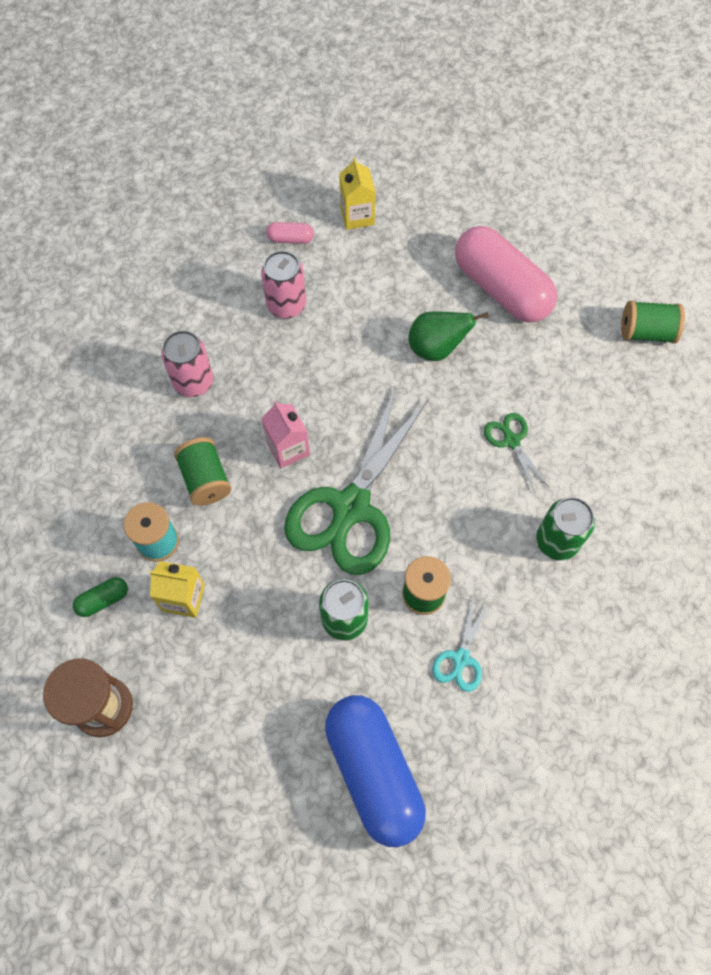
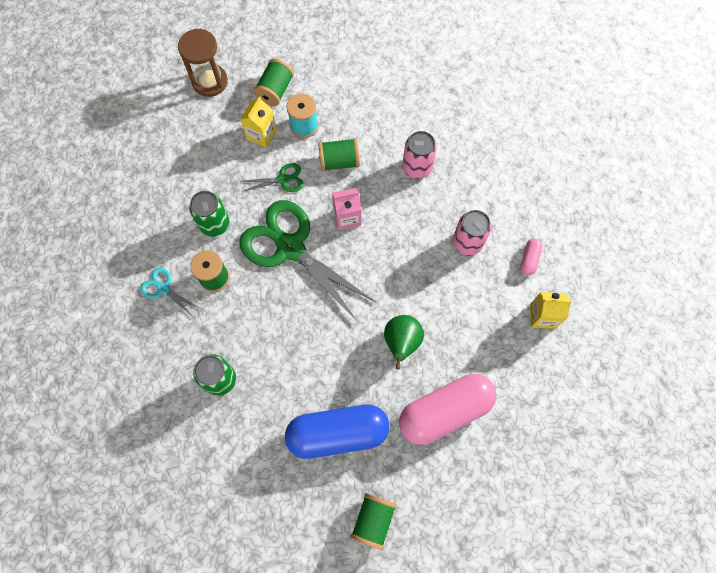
camera: 105 degrees right, 5 degrees up
green capsule [73,577,128,617] -> green spool [253,59,294,106]
blue capsule [325,695,426,847] -> blue capsule moved to [285,405,389,459]
green scissors [484,413,549,492] -> green scissors moved to [241,163,304,192]

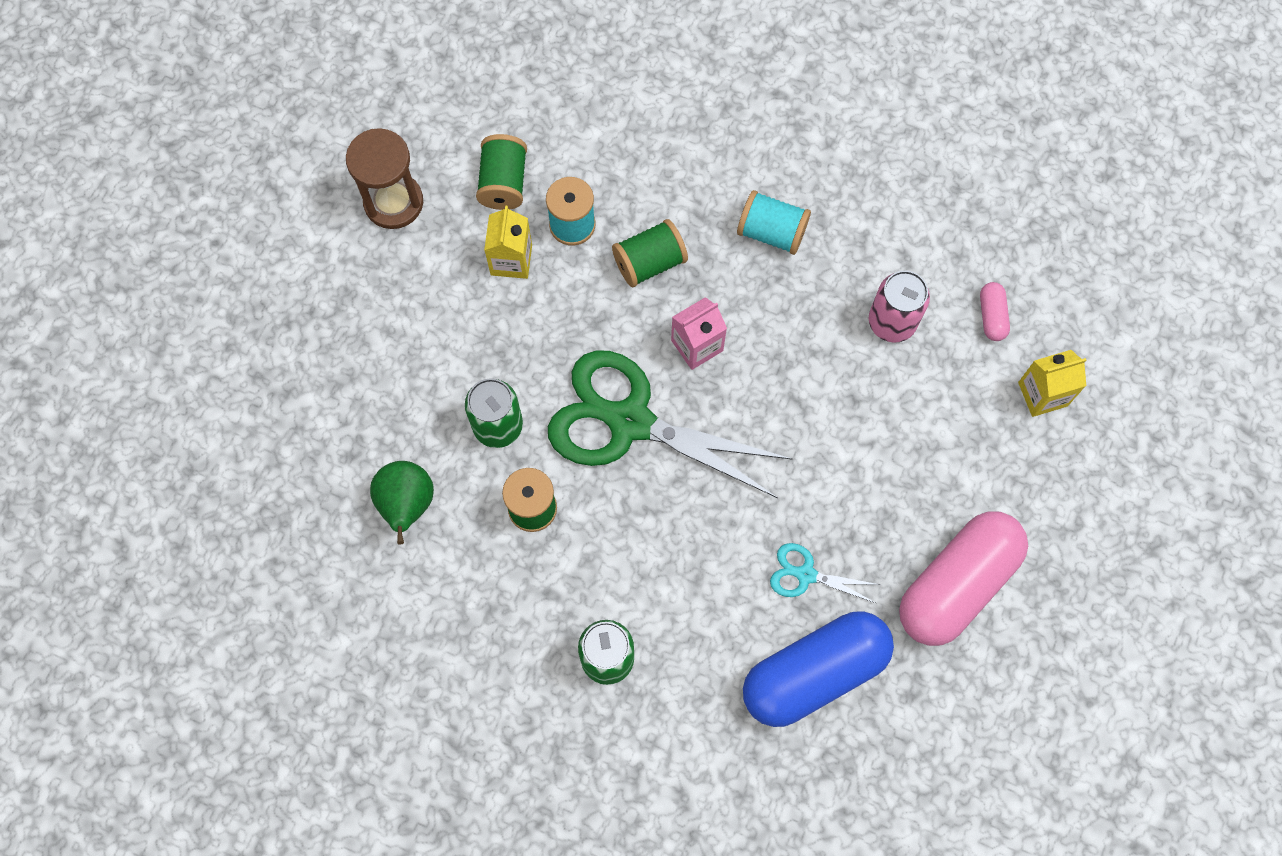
camera: 20 degrees left, 0 degrees up
turquoise scissors [141,268,201,318] -> turquoise scissors moved to [770,543,880,603]
green scissors [241,163,304,192] -> none
green spool [351,493,397,550] -> none
green pear [384,315,424,369] -> green pear moved to [370,461,434,545]
pink can [402,131,437,179] -> turquoise spool [737,190,811,255]

